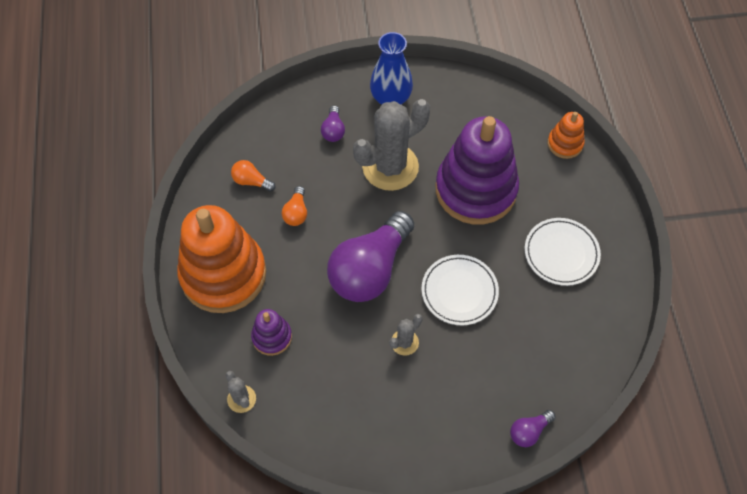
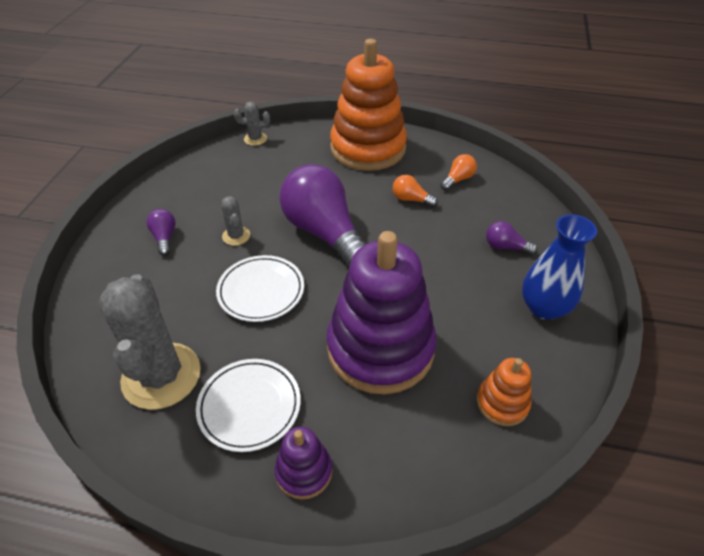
camera: 110 degrees right, 15 degrees down
purple stacking toy [251,309,292,356] -> purple stacking toy moved to [275,427,332,500]
grey cactus [353,99,430,191] -> grey cactus moved to [98,274,201,410]
purple light bulb [510,410,556,447] -> purple light bulb moved to [147,209,176,256]
orange stacking toy [547,112,585,159] -> orange stacking toy moved to [477,358,531,426]

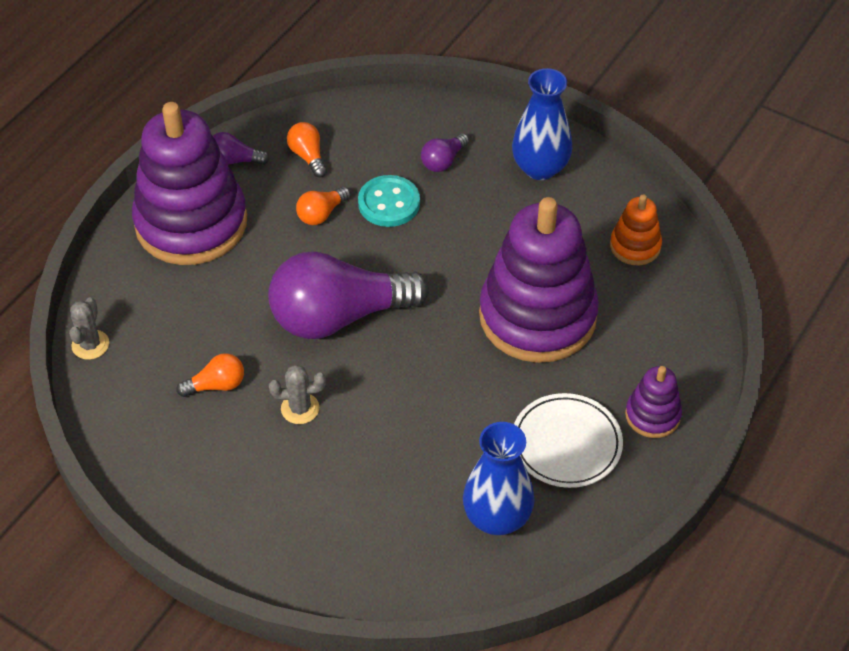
camera: 70 degrees left, 5 degrees up
grey cactus [98,274,201,410] -> blue vase [463,422,535,535]
purple light bulb [147,209,176,256] -> purple light bulb moved to [213,132,270,165]
white plate [216,255,304,322] -> none
orange stacking toy [330,39,407,171] -> purple stacking toy [132,102,247,265]
none -> orange light bulb [176,353,244,397]
none -> turquoise button [358,175,420,227]

